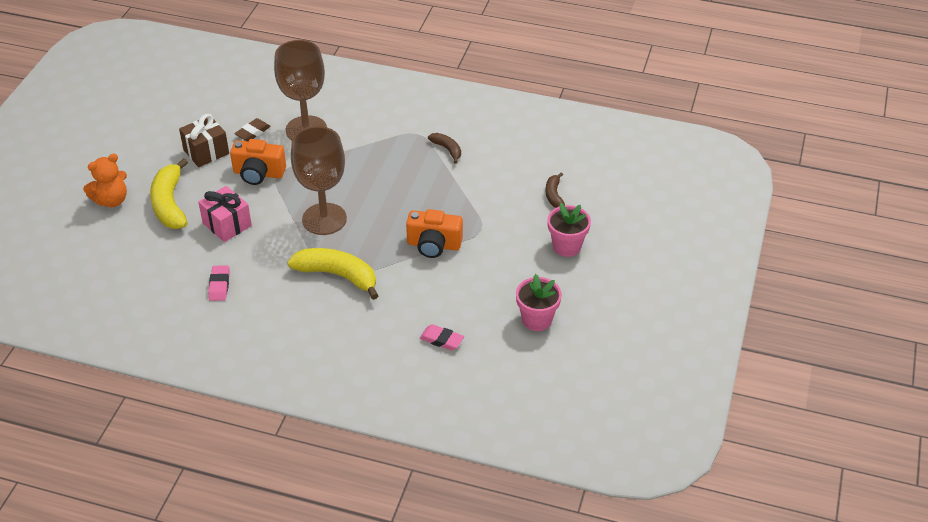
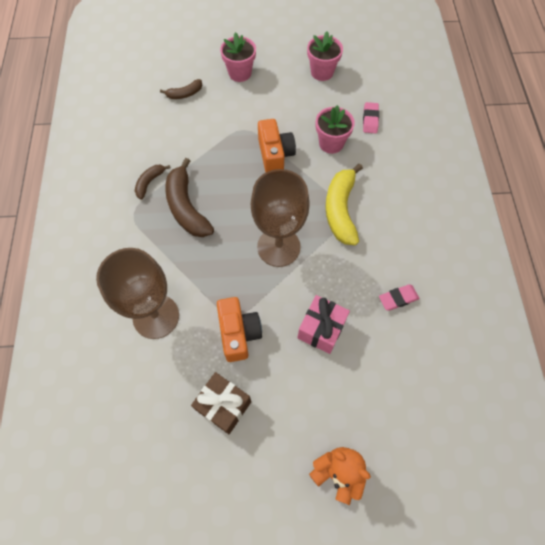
camera: 110 degrees left, 20 degrees up
yellow banana [150,158,188,229] -> none
brown eraser [234,118,271,142] -> none
none -> brown banana [165,158,214,237]
none -> pink flower pot [316,105,355,154]

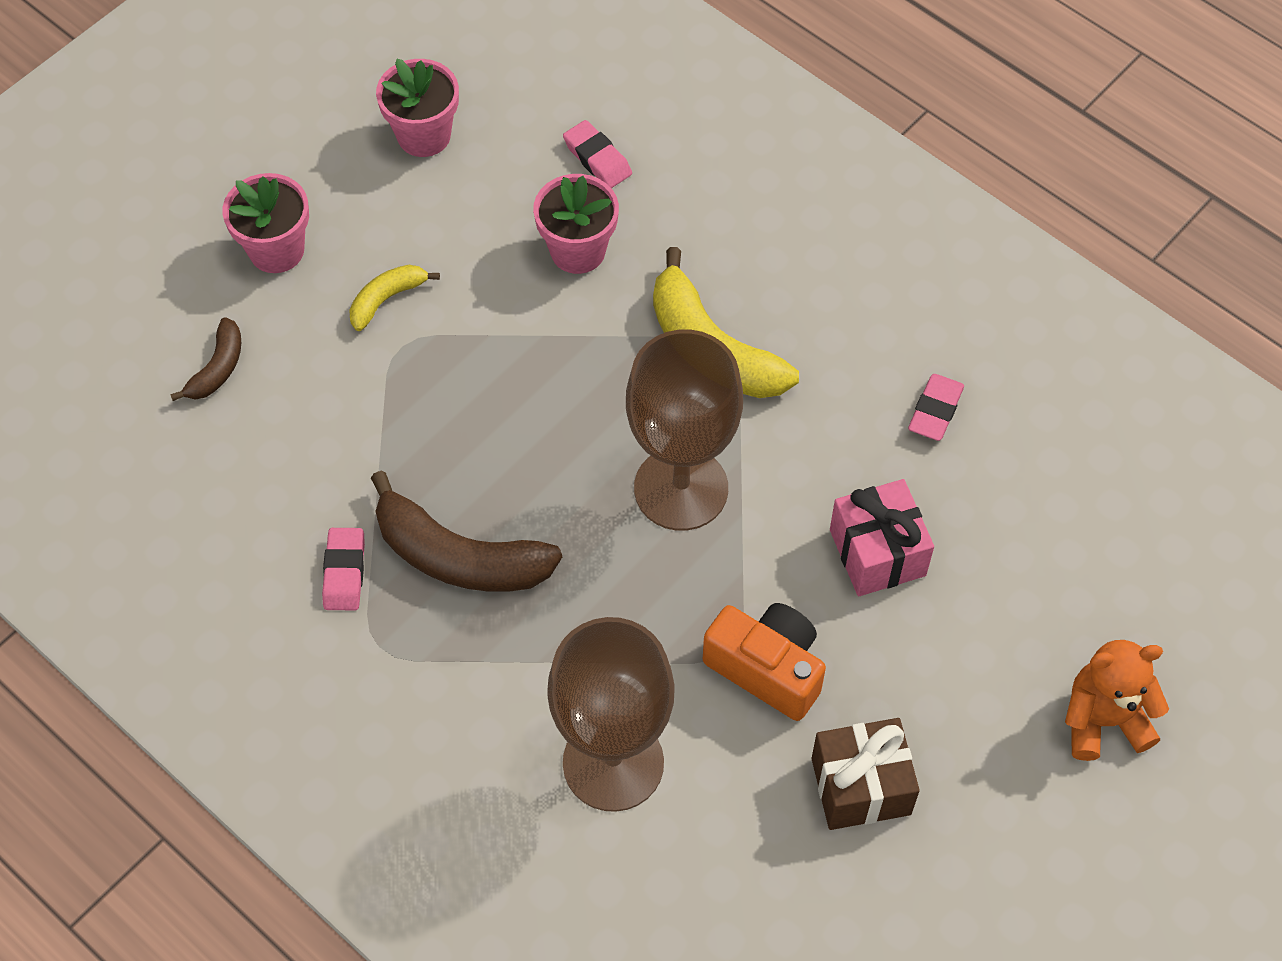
camera: 45 degrees left, 5 degrees down
brown banana [135,165,171,200] -> pink eraser [322,528,365,610]
orange camera [258,119,296,172] -> none
none -> yellow banana [349,265,440,331]

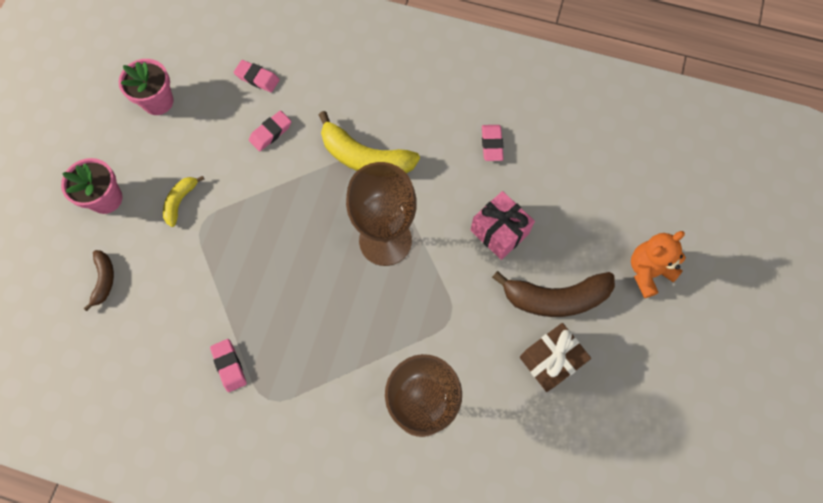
camera: 25 degrees left, 10 degrees up
brown banana [371,471,562,592] -> brown banana moved to [492,271,615,317]
pink flower pot [533,174,619,274] -> pink eraser [249,111,291,151]
orange camera [703,603,826,721] -> none

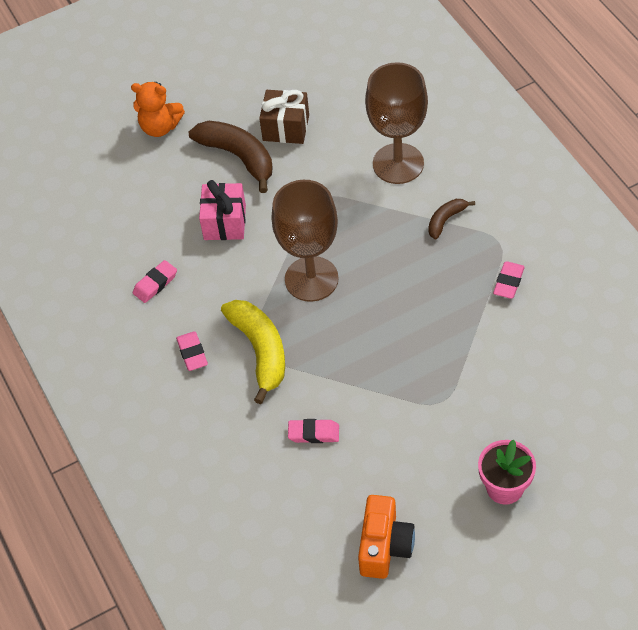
camera: 130 degrees left, 15 degrees down
brown banana [84,250,114,311] -> brown banana moved to [428,199,475,240]
pink flower pot [119,59,174,115] -> orange camera [358,495,415,579]
yellow banana [163,176,205,227] -> none
pink eraser [234,60,280,92] -> pink eraser moved to [176,331,208,371]

